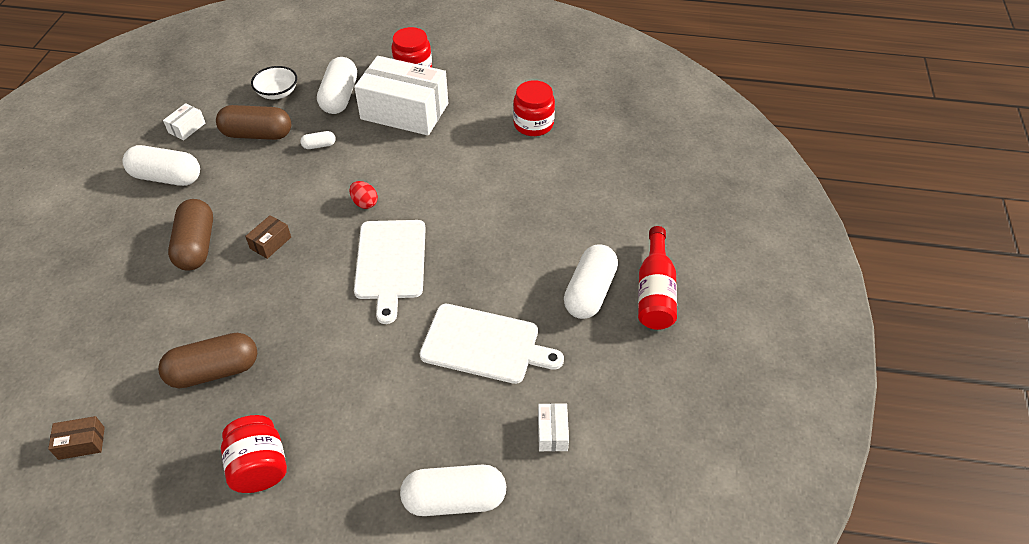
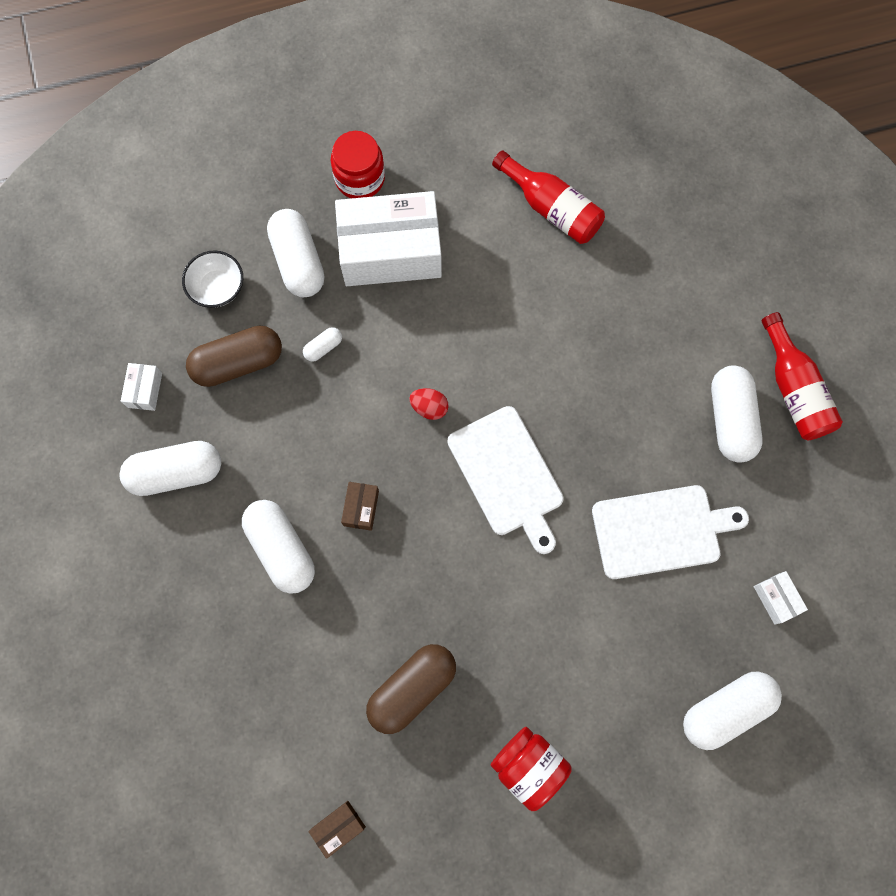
camera: 25 degrees left, 25 degrees up
brown capsule [168,199,213,271] -> white capsule [242,500,315,594]
red jar [513,80,555,136] -> red bottle [492,150,605,244]

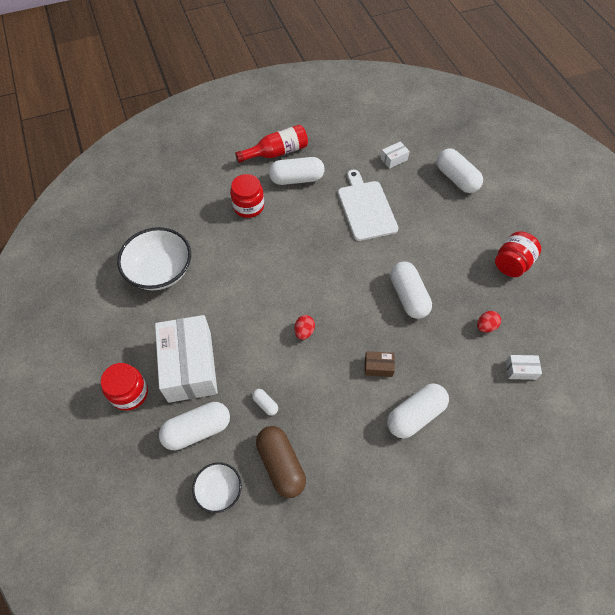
camera: 95 degrees left, 15 degrees down
white capsule [119,441,221,496] -> white capsule moved to [390,261,432,319]
white box [121,363,162,411] -> white box moved to [506,355,542,380]
brown box [308,801,366,859] -> none
brown capsule [366,644,456,734] -> red egg [477,311,501,332]
white cutting board [447,406,564,554] -> none
red bottle [492,150,605,244] -> white bowl [117,227,191,290]
none -> red jar [230,174,264,218]

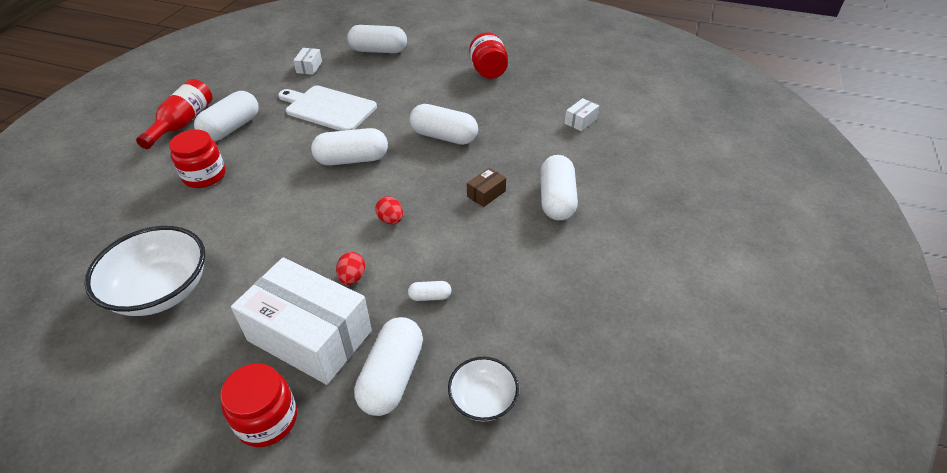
camera: 50 degrees left, 15 degrees down
brown capsule [256,426,306,498] -> none
red egg [477,311,501,332] -> red egg moved to [336,252,365,285]
none -> white capsule [311,128,388,166]

